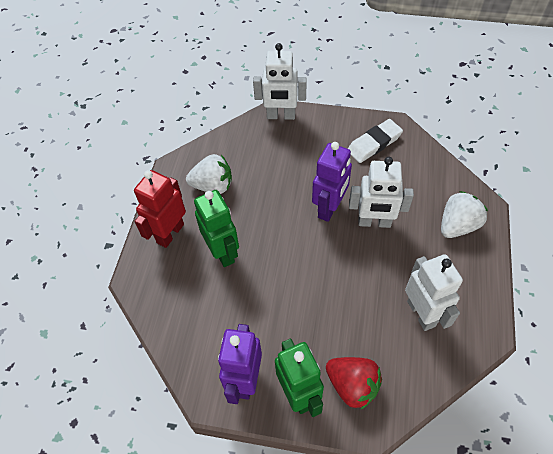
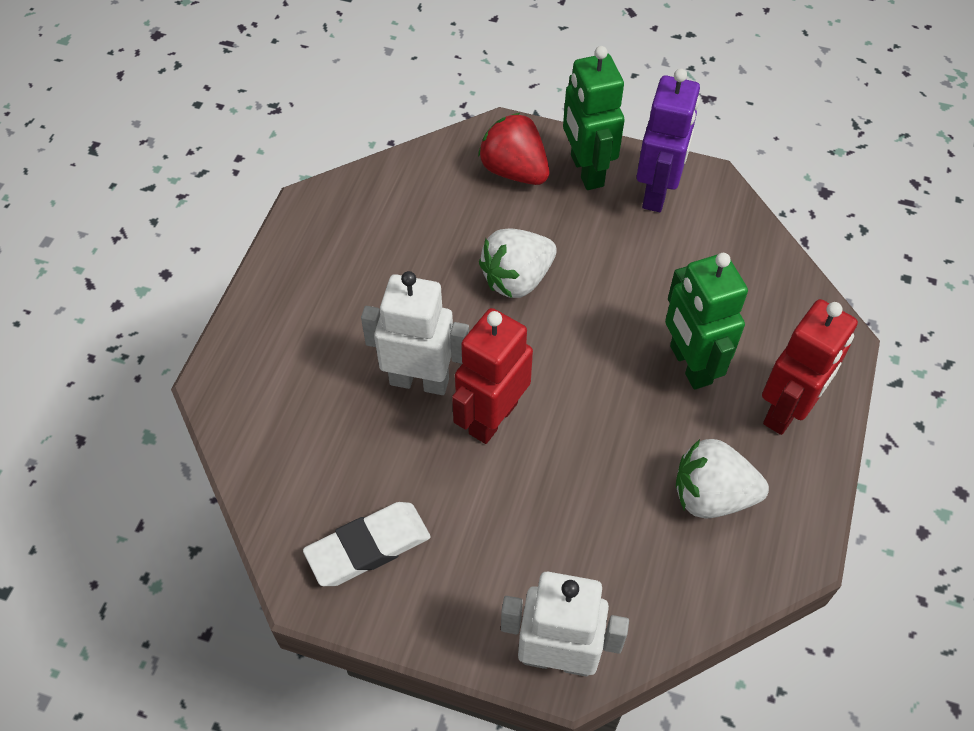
camera: 175 degrees left, 0 degrees up
purple robot [312,142,352,222] -> red robot [452,308,533,444]
white robot [405,254,463,331] -> none
white strawberry [441,191,488,238] -> white strawberry moved to [479,228,557,298]

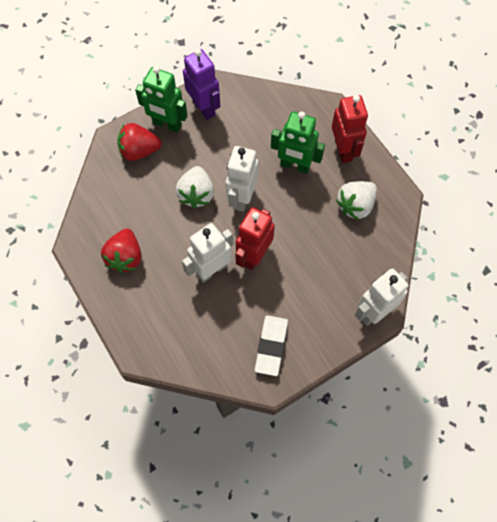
camera: 50 degrees left, 10 degrees up
red robot [452,308,533,444] -> red robot turned 45 degrees clockwise [235,207,275,270]
none -> red strawberry [101,229,141,273]
none -> white robot [226,146,258,212]

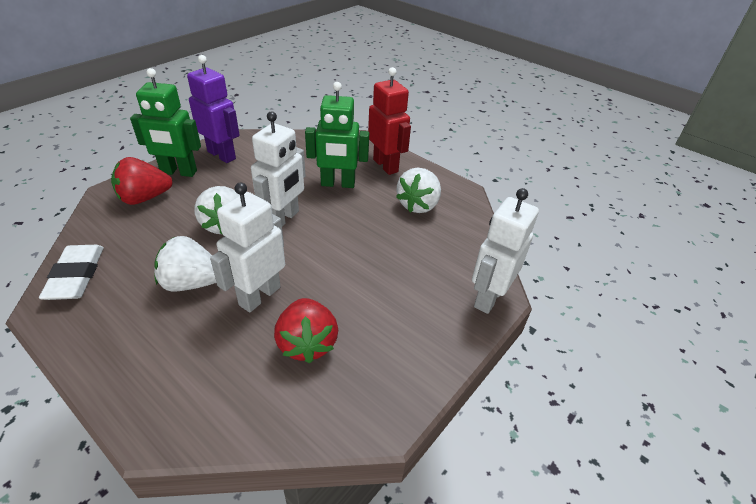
camera: 20 degrees left, 25 degrees down
red strawberry [101,229,141,273] -> red strawberry moved to [274,298,338,364]
white robot [226,146,258,212] -> white robot turned 150 degrees counterclockwise [251,111,306,226]
red robot [235,207,275,270] -> none
white eraser [255,315,288,376] -> white eraser moved to [39,245,104,300]
none -> white strawberry [154,236,217,291]

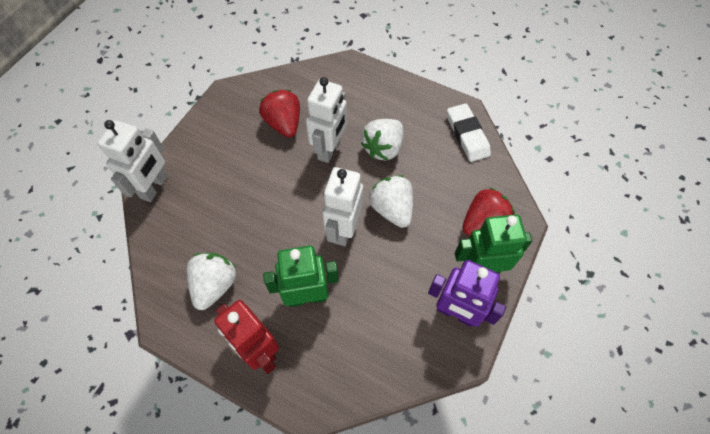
camera: 170 degrees right, 20 degrees up
white strawberry [154,236,217,291] -> white strawberry turned 135 degrees clockwise [361,119,403,160]

